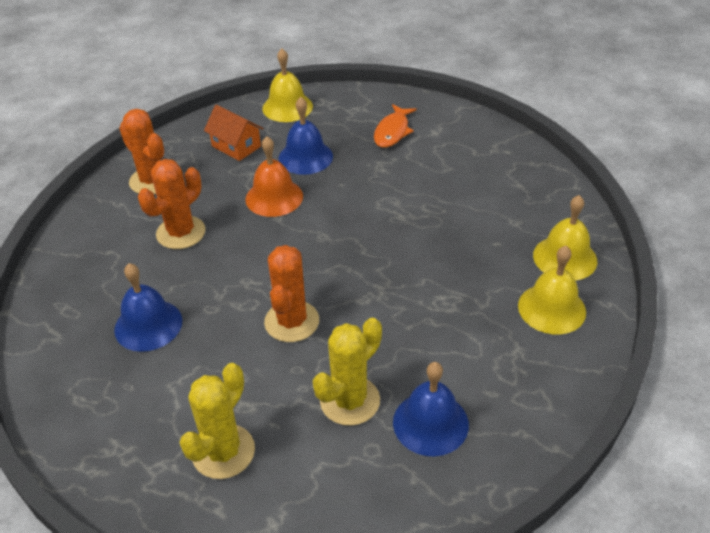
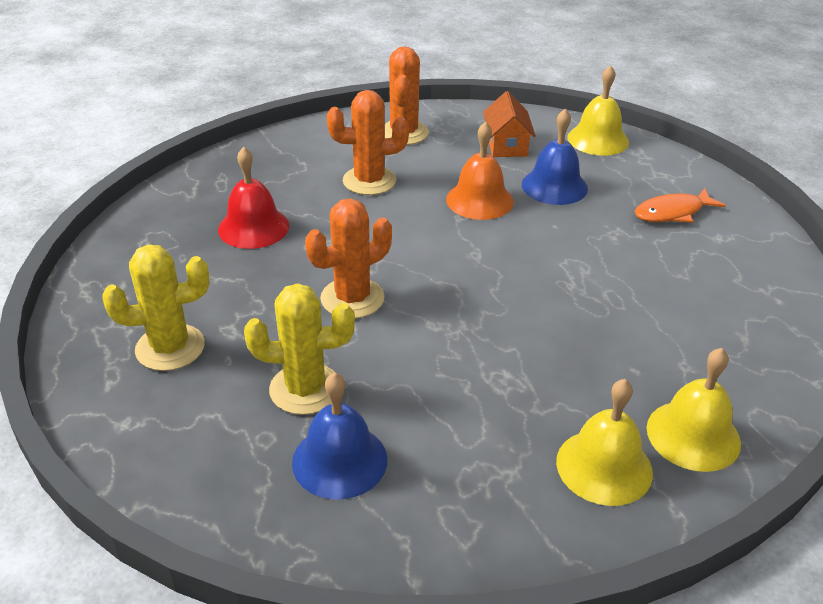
camera: 45 degrees right, 5 degrees down
blue bell [114,263,182,352] -> red bell [218,147,289,249]

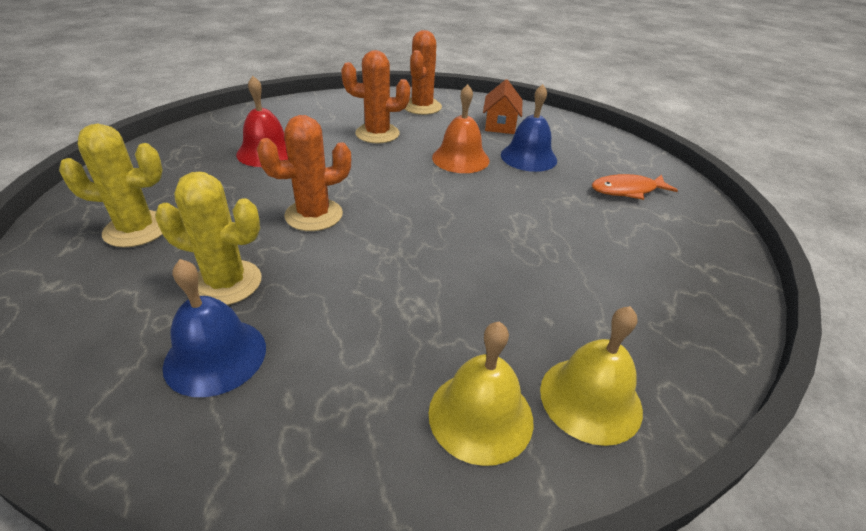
camera: 10 degrees right, 0 degrees up
yellow bell [567,65,629,156] -> none

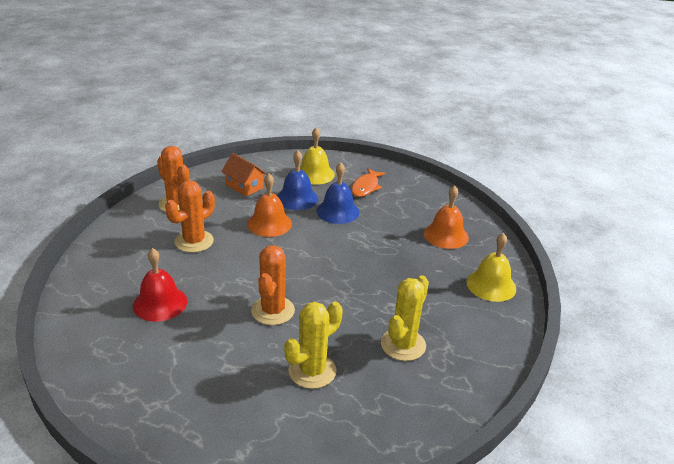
camera: 55 degrees left, 5 degrees down
yellow cactus [59,124,163,247] -> yellow cactus moved to [381,275,429,361]
blue bell [163,259,266,397] -> blue bell moved to [316,162,360,224]
yellow bell [429,322,533,466] -> yellow bell moved to [300,127,335,185]
none -> orange bell [424,185,469,249]

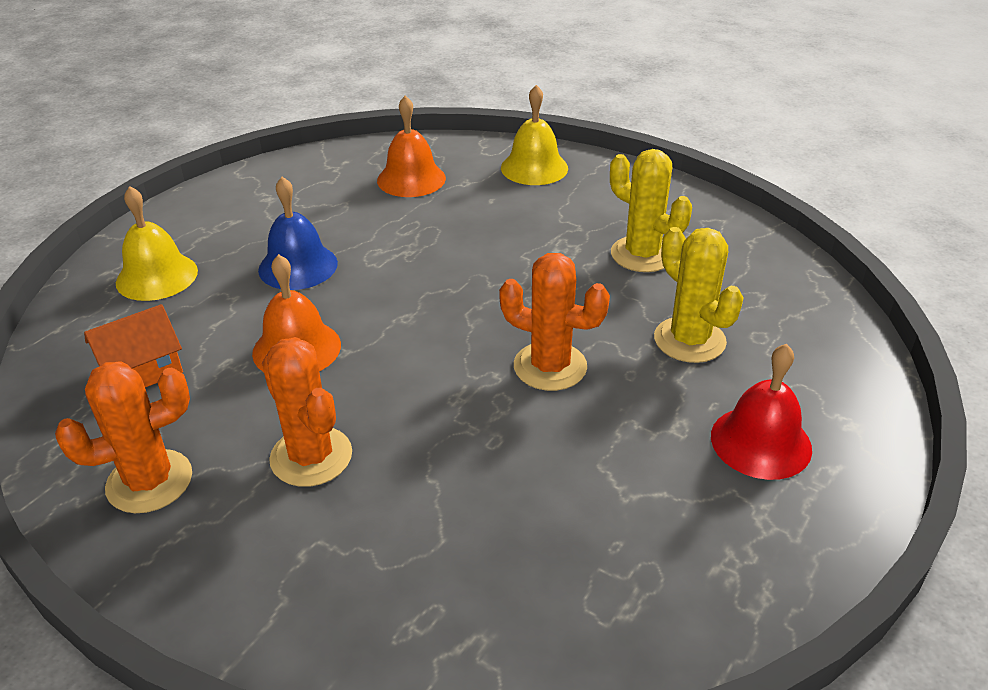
camera: 75 degrees left, 5 degrees up
red bell [133,248,187,322] -> red bell moved to [711,344,812,480]
blue bell [277,150,318,210] -> none
orange fish [351,168,386,197] -> none

